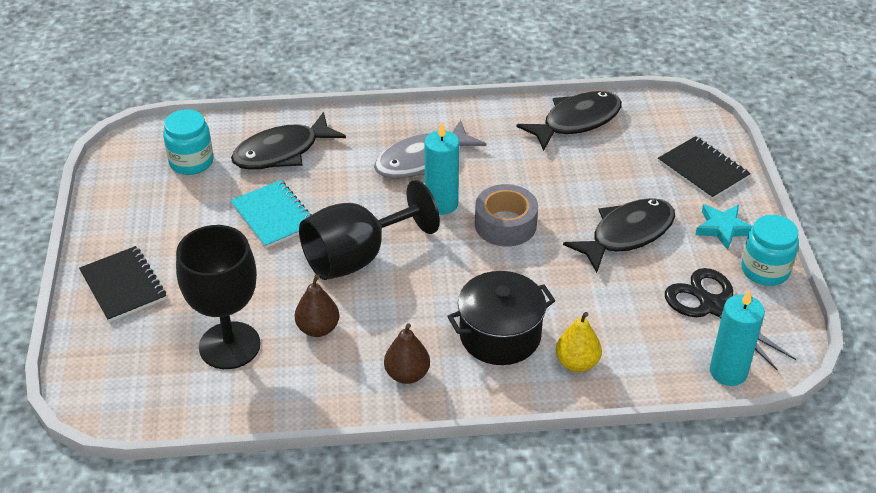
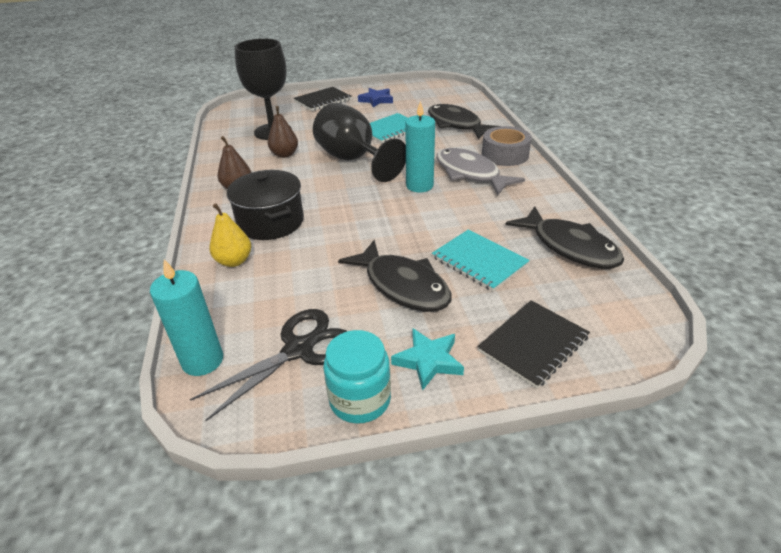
camera: 85 degrees right, 5 degrees down
turquoise jar [163,109,214,175] -> none
grey tape [475,184,538,246] -> grey tape moved to [482,126,532,166]
none -> blue star [358,88,393,107]
none -> turquoise notebook [432,229,530,291]

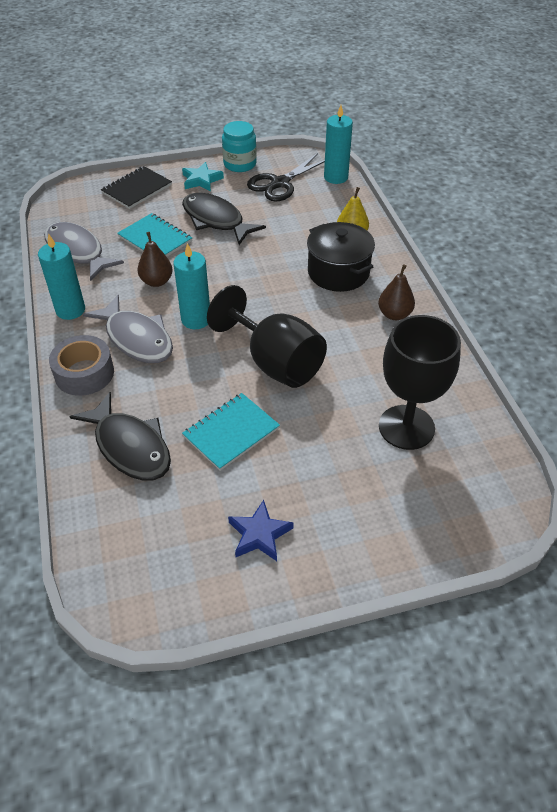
camera: 175 degrees right, 10 degrees up
brown pear [268,106,298,158] -> brown pear moved to [137,232,173,287]
black notebook [294,87,352,111] -> none
black fish [505,206,624,269] -> grey fish [44,222,124,281]
none -> turquoise candle [38,233,85,320]

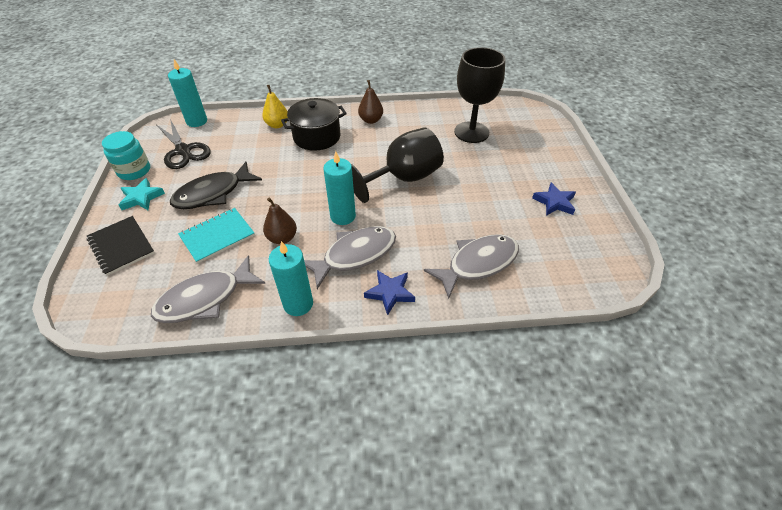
camera: 80 degrees left, 0 degrees up
grey tape [49,335,114,396] -> blue star [364,270,415,315]
black fish [69,392,171,481] -> grey fish [424,234,519,299]
turquoise notebook [182,393,280,471] -> none

